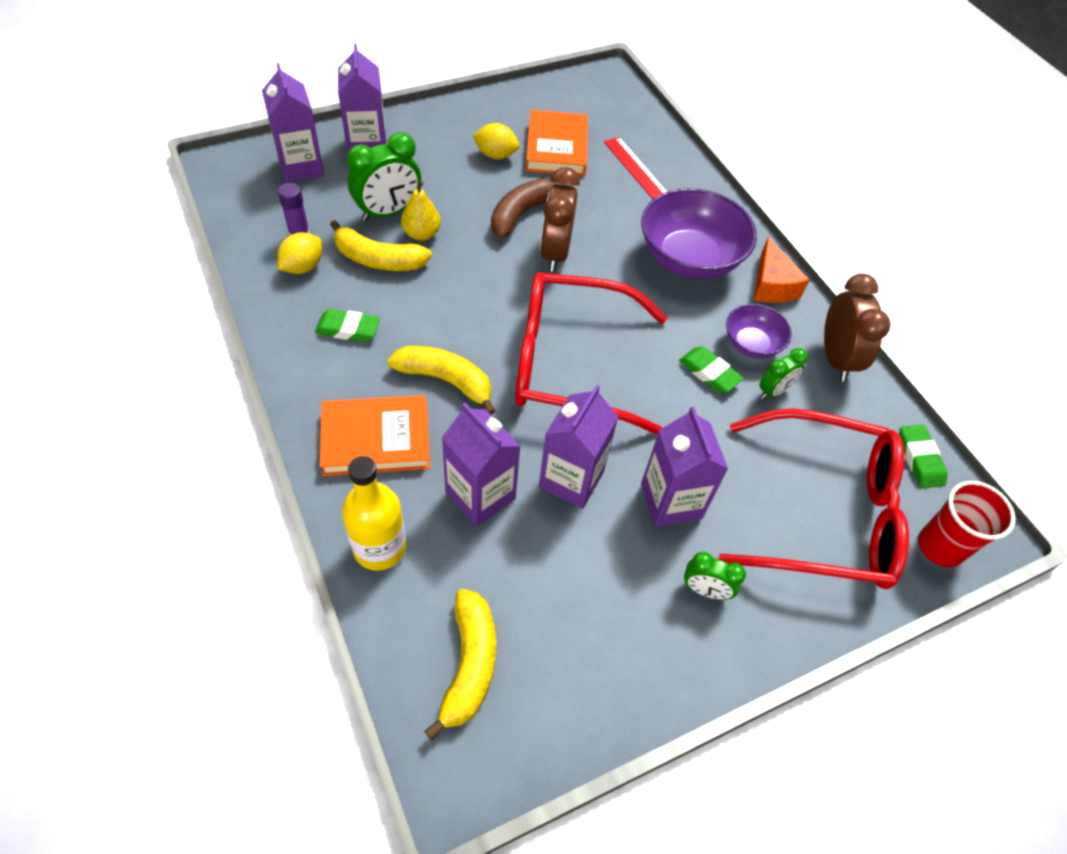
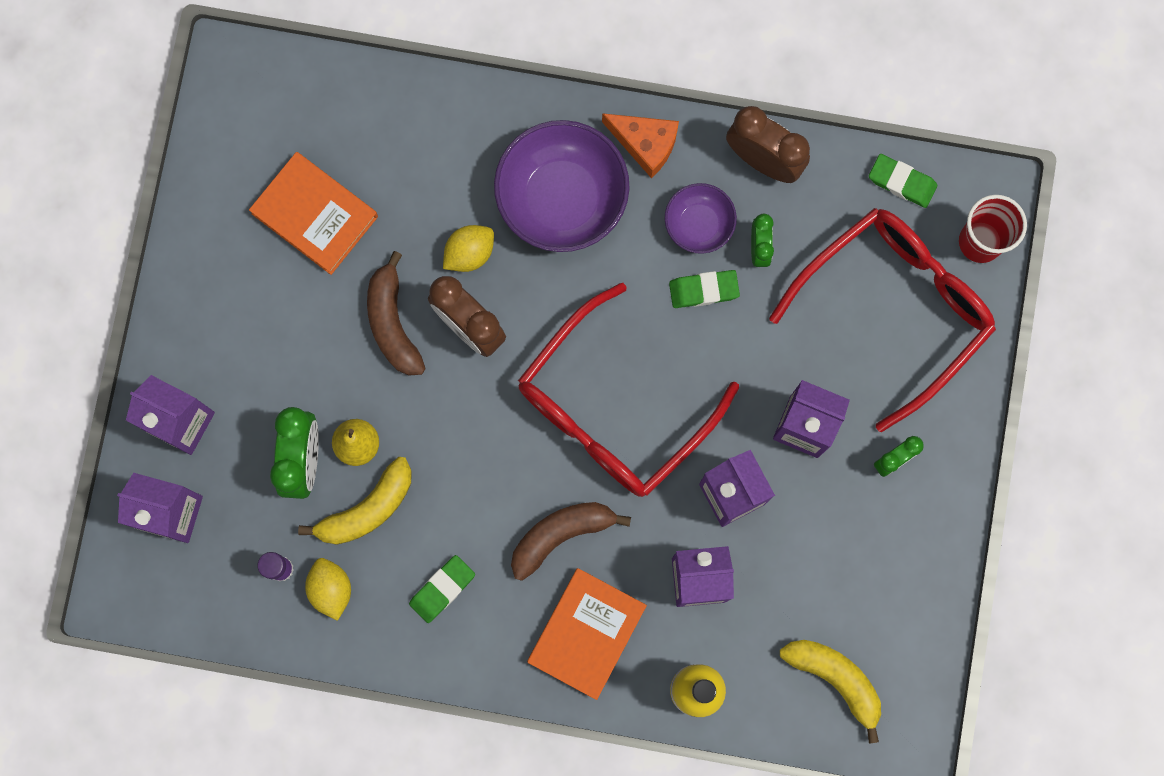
camera: 50 degrees left, 25 degrees up
yellow banana [387,346,495,415] -> brown banana [511,502,631,581]
yellow lemon [472,123,519,159] -> yellow lemon moved to [443,225,494,272]
red ruler [604,137,667,199] -> none

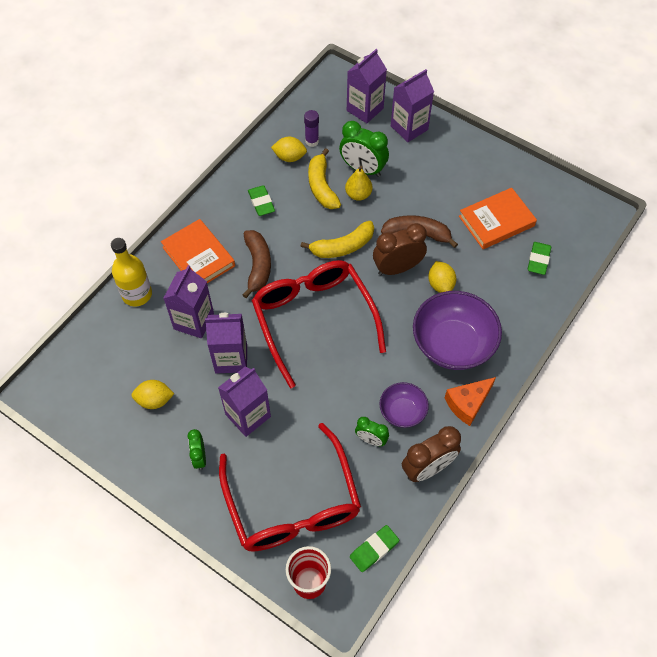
camera: 115 degrees right, 20 degrees down
green eraser [669,270,740,308] -> green eraser moved to [528,242,551,275]
yellow banana [780,640,881,743] -> yellow banana moved to [300,221,374,258]
none -> yellow lemon [132,380,174,409]

